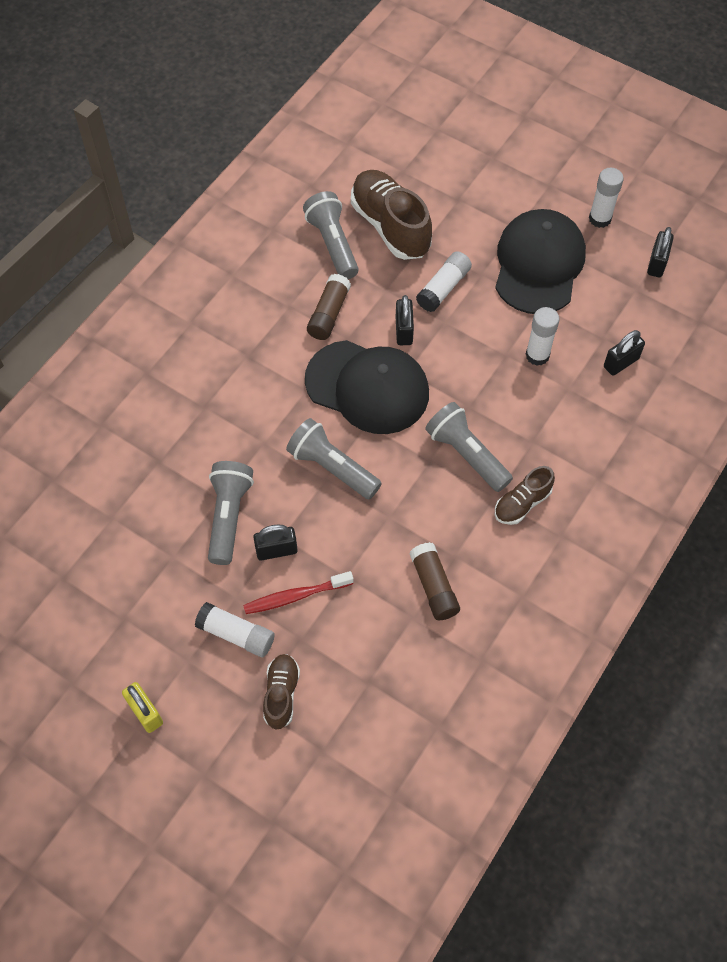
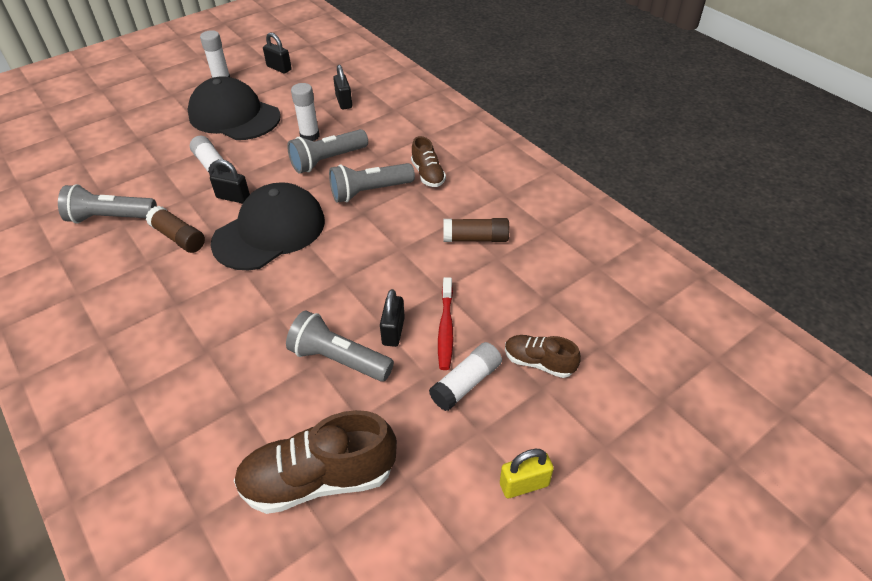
camera: 70 degrees left, 15 degrees down
grey flashlight [286,418,382,499] -> grey flashlight moved to [287,129,368,173]
brown shoe [351,170,432,260] -> brown shoe moved to [234,410,397,514]

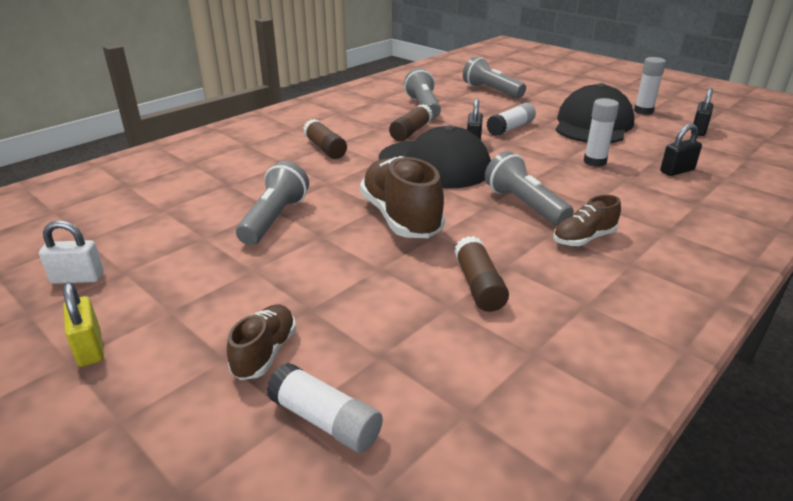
camera: 80 degrees right, 15 degrees down
brown shoe [234,410,397,514] -> brown shoe moved to [360,156,445,238]
grey flashlight [287,129,368,173] -> grey flashlight moved to [463,56,526,98]
black padlock [380,289,405,347] -> none
white glue stick [429,342,502,411] -> white glue stick moved to [266,363,383,453]
red toothbrush [438,277,453,370] -> none
none -> white padlock [39,220,104,284]
none -> brown glue stick [303,119,347,159]

